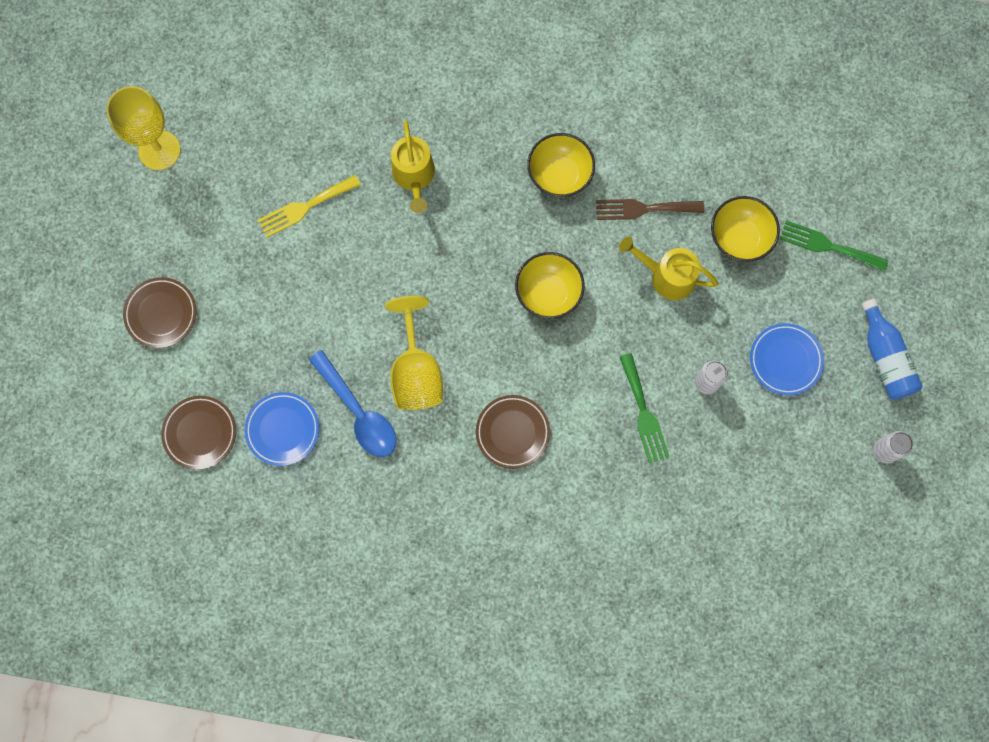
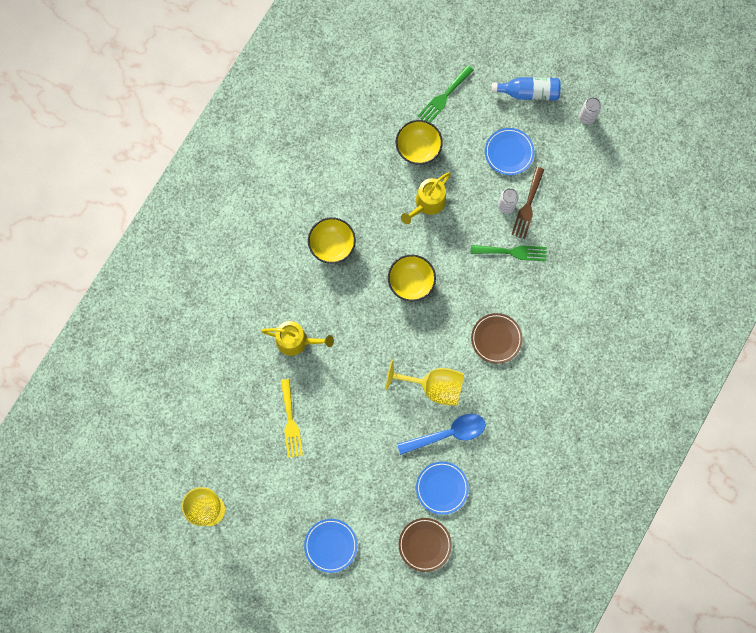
camera: 70 degrees left, 0 degrees up
brown plate [123,277,196,348] -> blue plate [304,519,357,573]
brown fork [596,199,704,220] -> brown fork moved to [511,167,544,239]

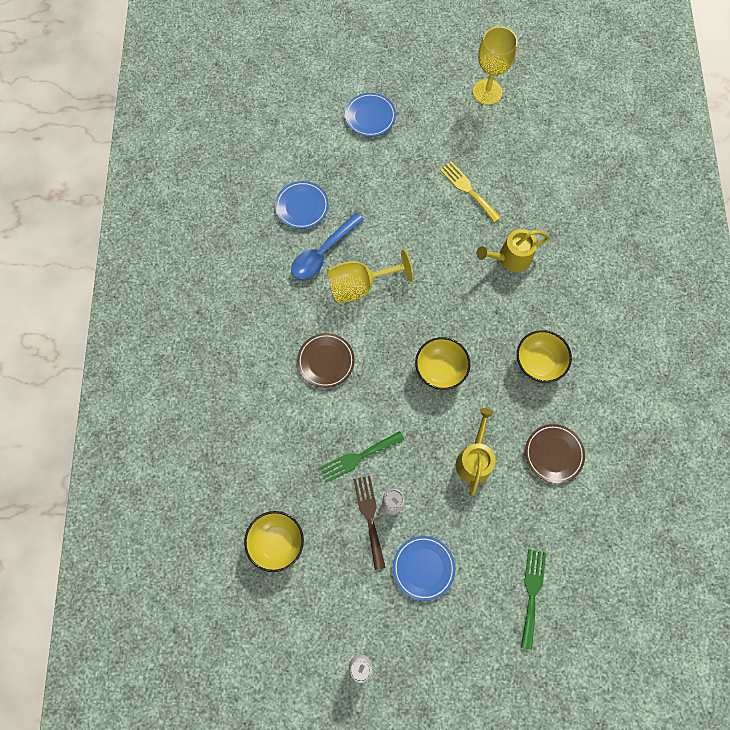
camera: 150 degrees right, 5 degrees down
yellow bowl [396,120,443,165] -> yellow bowl moved to [244,511,304,572]
brown plate [399,518,452,572] -> brown plate moved to [525,424,585,483]
blue bottle [491,77,561,100] -> none

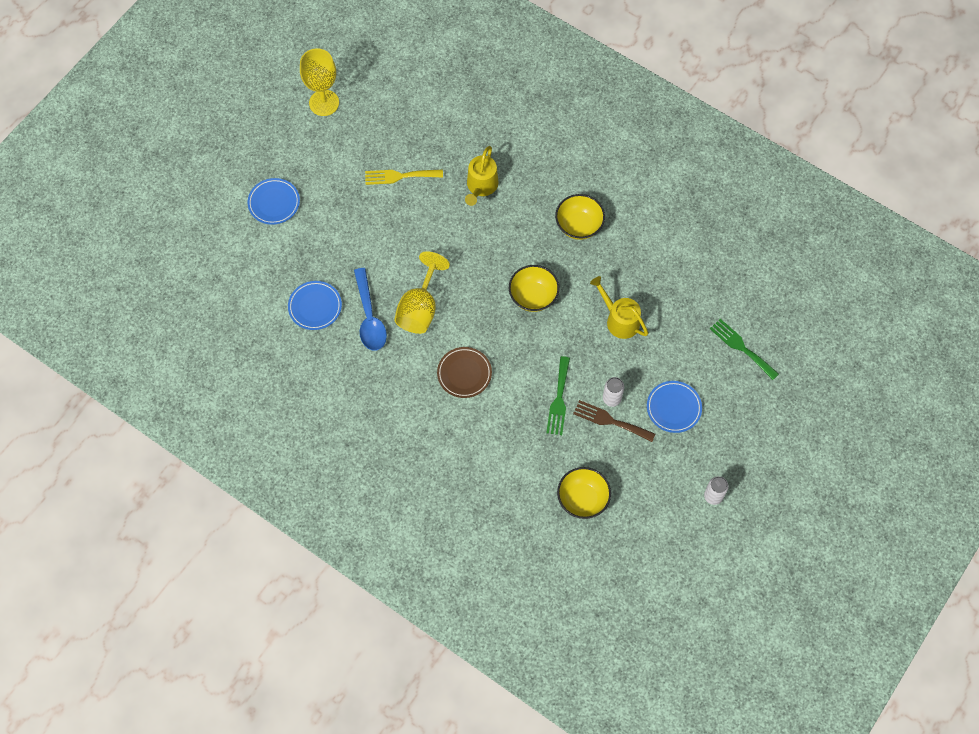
camera: 55 degrees left, 5 degrees down
brown plate [525,424,585,483] -> none

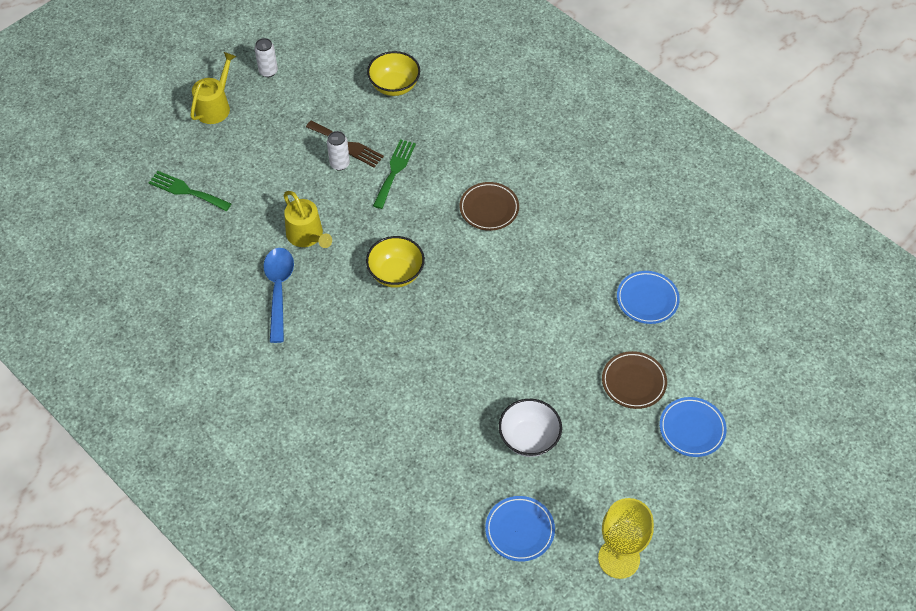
camera: 170 degrees left, 10 degrees down
blue spoon [354,268,387,351] -> blue spoon moved to [263,248,294,343]
yellow fork [365,170,443,185] -> white bowl [499,399,562,457]
yellow goblet [394,251,450,334] -> none
yellow watering can [465,146,498,206] -> yellow watering can moved to [190,52,237,124]
yellow bowl [555,194,605,240] -> none
blue plate [647,381,702,433] -> blue plate moved to [485,496,555,562]
green fork [710,319,779,380] -> green fork turned 150 degrees clockwise [149,171,231,211]
none -> brown plate [602,351,667,409]

